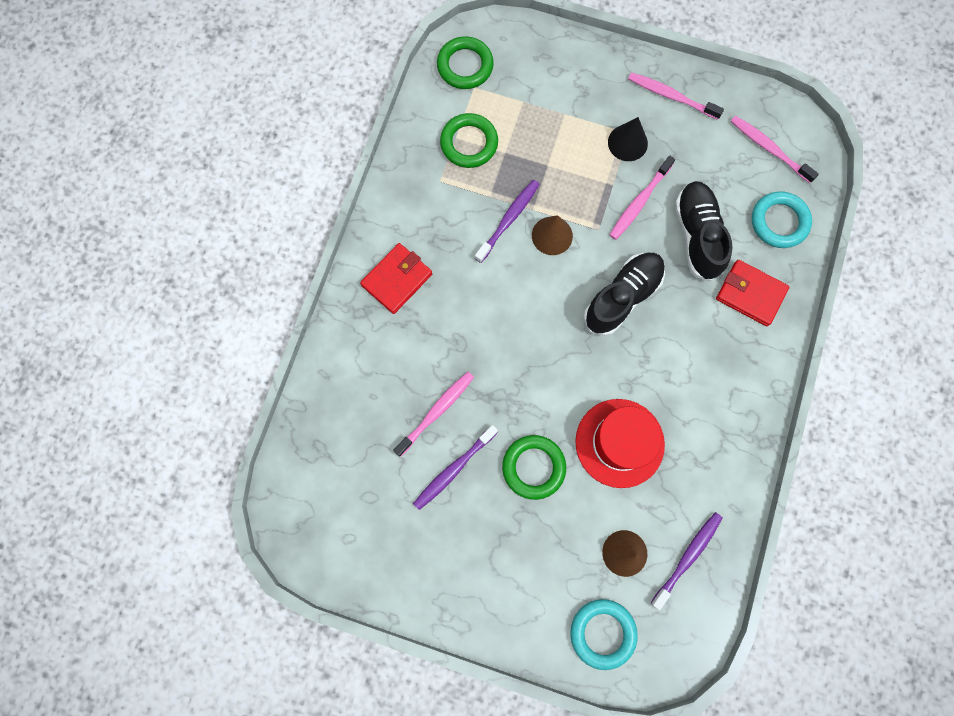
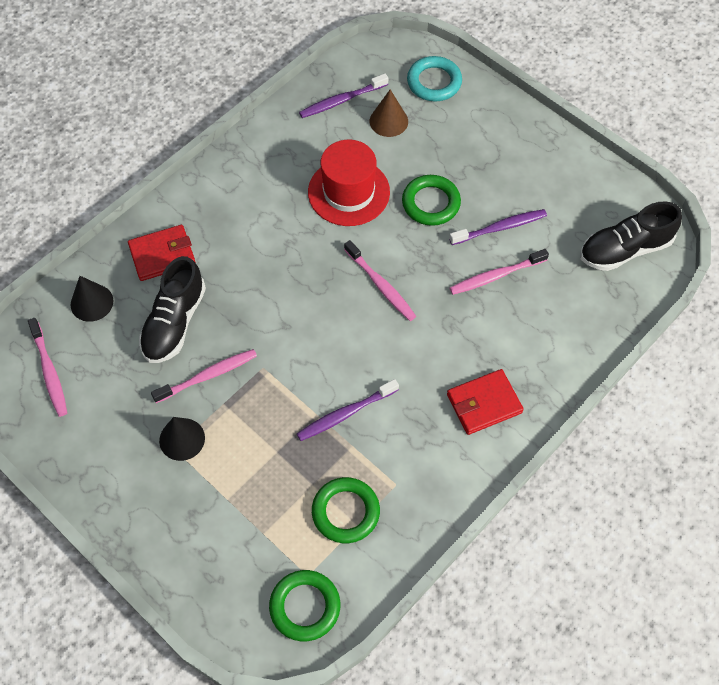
camera: 155 degrees left, 15 degrees down
brown cone [532,215,573,255] -> none
black shoe [583,253,665,336] -> black shoe moved to [580,201,682,271]
pink toothbrush [628,72,724,120] -> pink toothbrush moved to [344,240,416,321]
red wallet [716,260,790,326] -> red wallet turned 75 degrees counterclockwise [128,225,196,281]
turquoise ring [752,191,812,248] -> black cone [70,276,113,322]

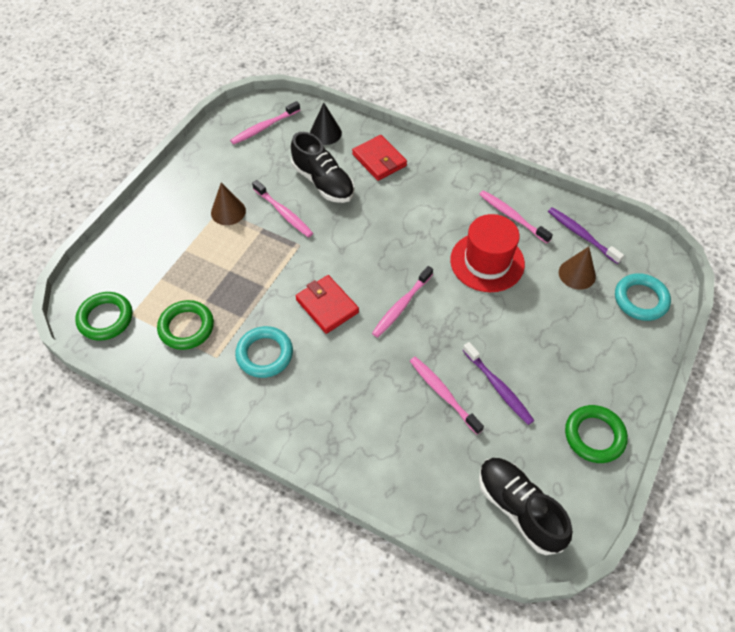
camera: 75 degrees right, 5 degrees down
black shoe [139,256,206,363] -> black shoe turned 135 degrees counterclockwise [291,132,355,203]
black cone [159,417,205,461] -> brown cone [211,182,246,225]
purple toothbrush [297,379,399,441] -> none
green ring [402,175,461,226] -> green ring moved to [565,405,628,463]
red wallet [447,369,524,435] -> red wallet moved to [296,275,359,334]
none -> turquoise ring [235,326,293,378]
none -> pink toothbrush [479,190,553,243]

